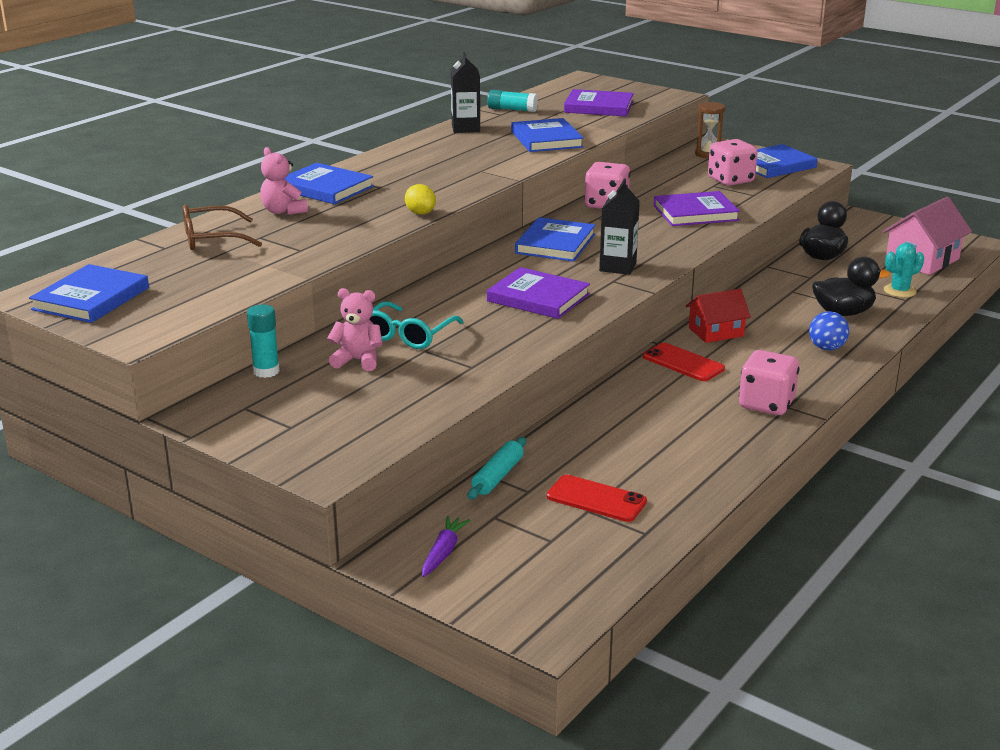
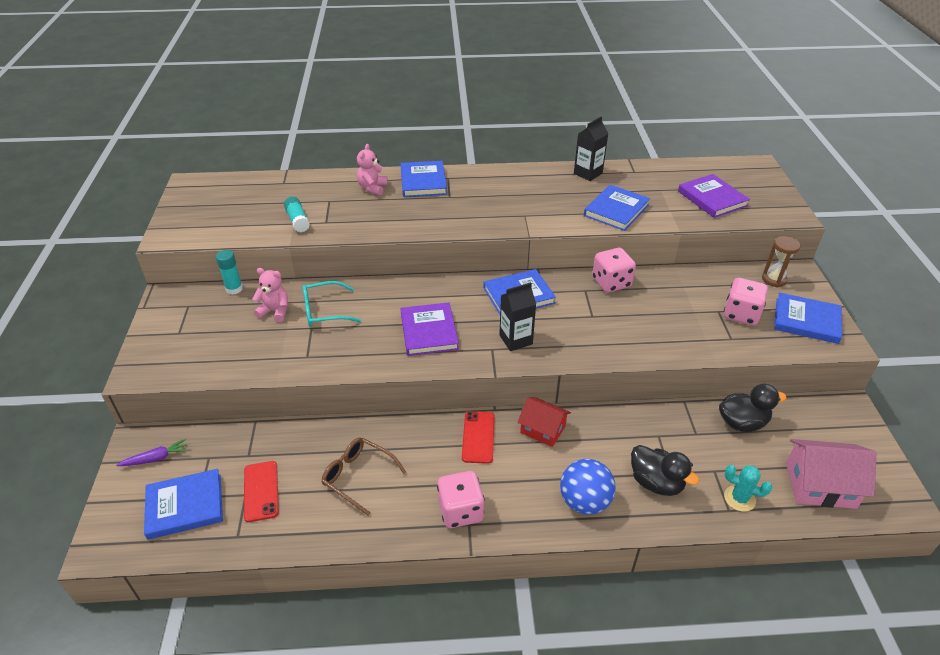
camera: 50 degrees right, 15 degrees up
blue book [29,264,149,323] -> blue book moved to [144,469,223,540]
brown glasses [183,205,262,250] -> brown glasses moved to [321,437,406,516]
pink teddy bear [327,288,383,371] -> pink teddy bear turned 45 degrees counterclockwise [252,268,288,322]
yellow lemon [405,184,436,215] -> none
turquoise rolling pin [467,437,526,500] -> none
turquoise glue stick [487,90,538,112] -> turquoise glue stick moved to [284,197,310,232]
purple book [654,191,740,226] -> none
blue ball [809,311,849,351] -> blue ball [560,459,616,515], size x1.55

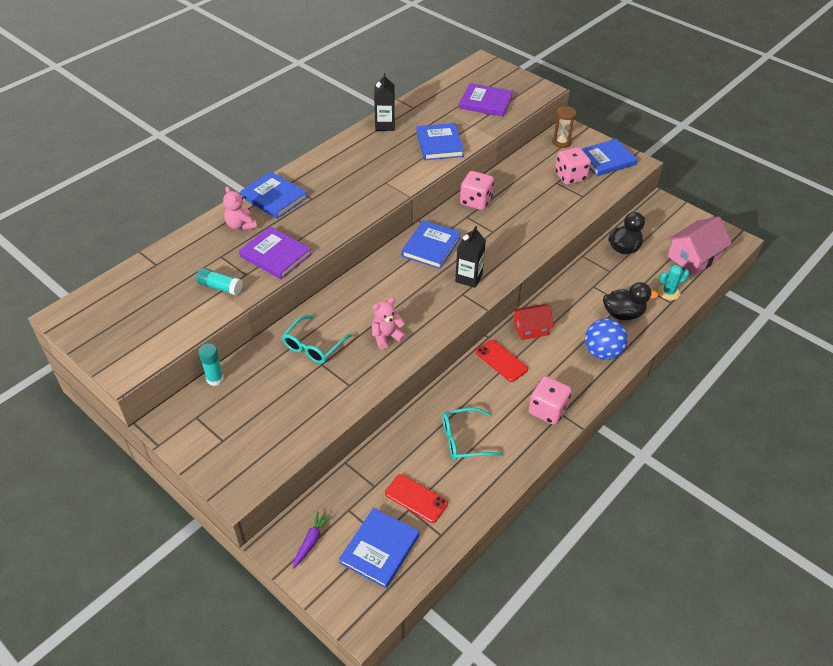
camera: 45 degrees left, 5 degrees up
pink teddy bear [252,268,288,322] -> pink teddy bear moved to [372,297,406,350]
brown glasses [321,437,406,516] -> turquoise glasses [442,407,503,460]
purple book [401,303,459,356] -> purple book moved to [239,227,312,279]

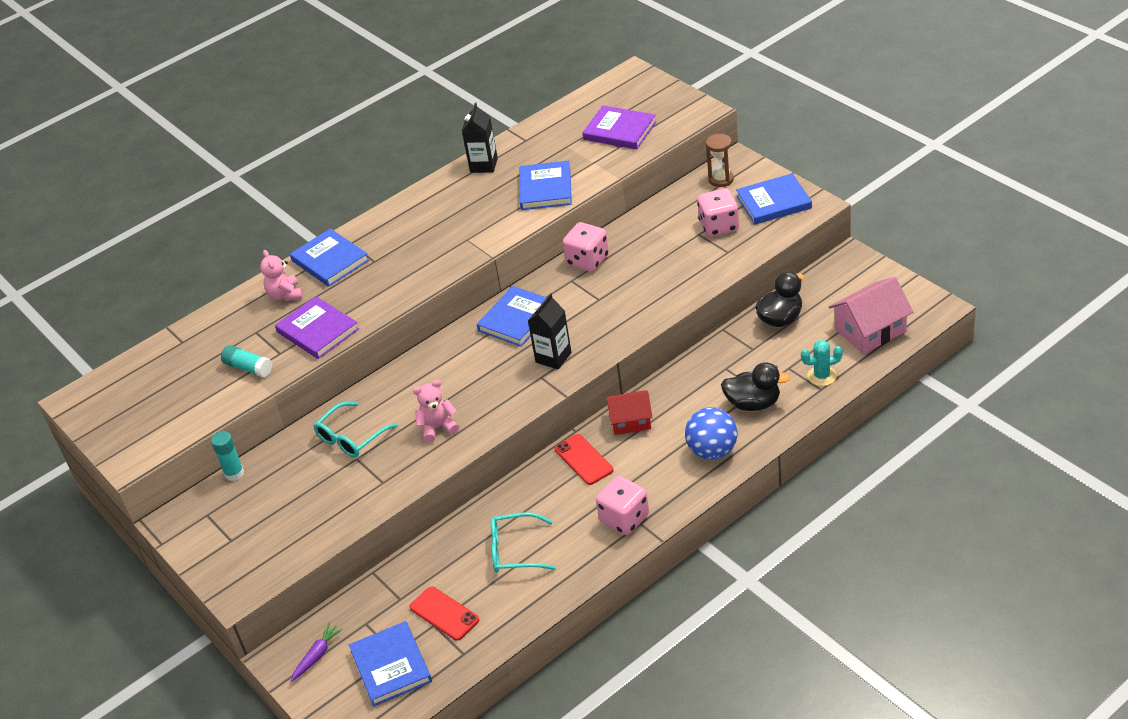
camera: 15 degrees right, 5 degrees down
blue book [339,508,419,589] -> blue book turned 60 degrees counterclockwise [349,621,432,706]

